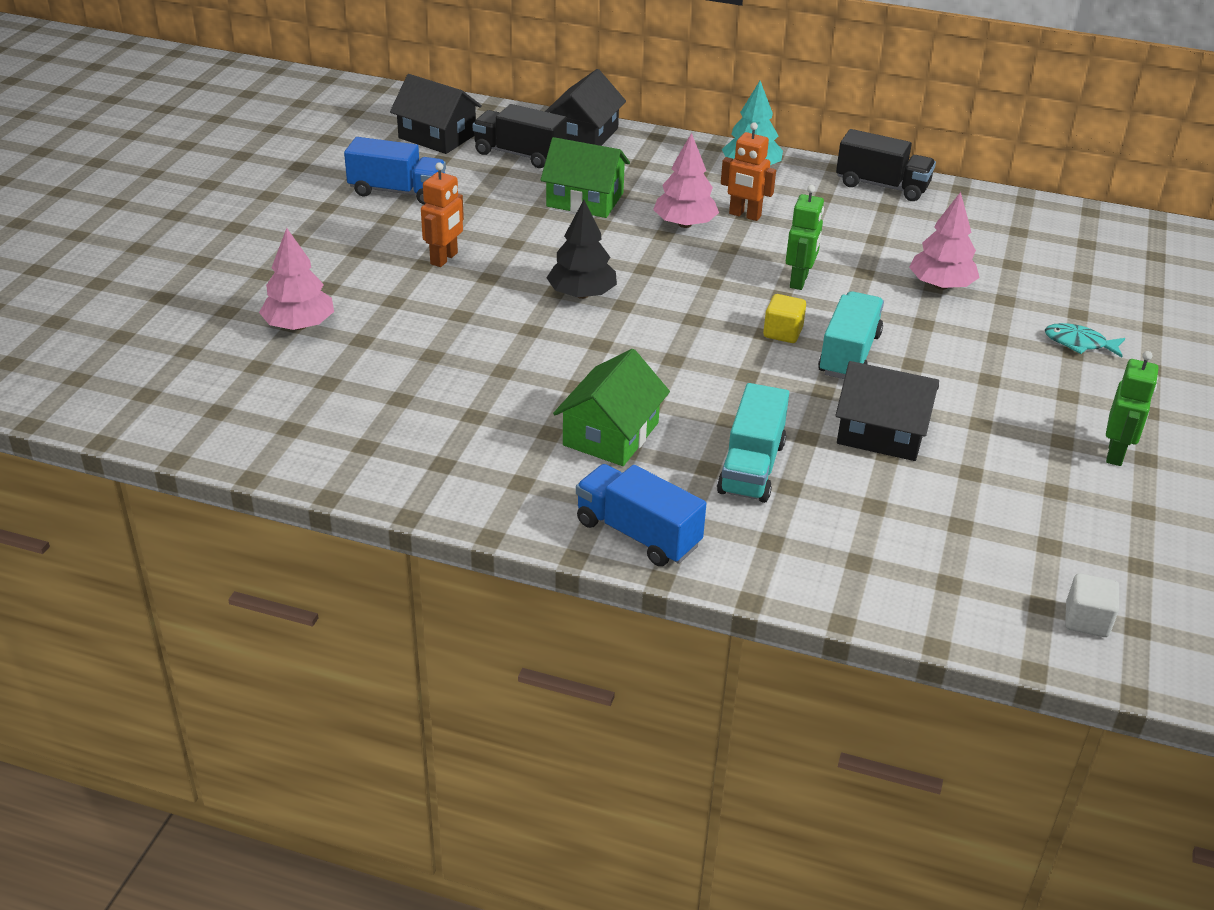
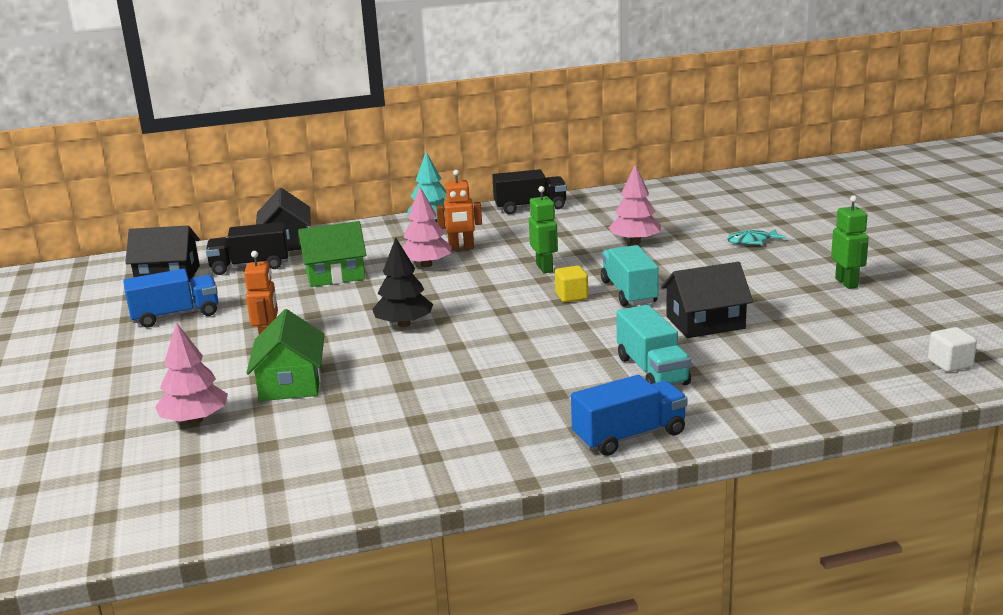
camera: 30 degrees left, 15 degrees down
green house [553,349,670,466] -> green house moved to [246,309,325,401]
blue truck [576,464,706,566] -> blue truck turned 150 degrees clockwise [571,375,688,456]

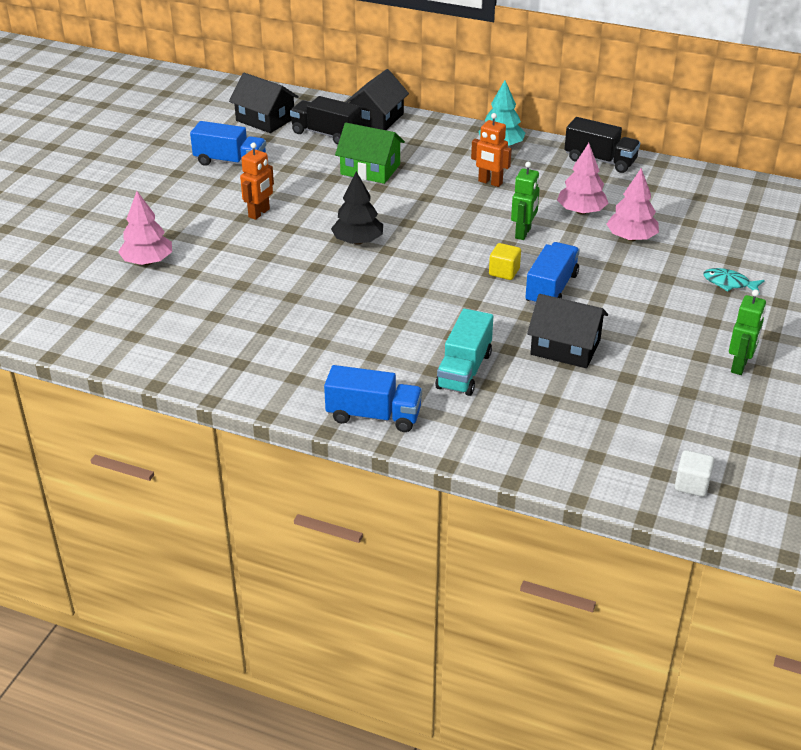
camera: 35 degrees right, 15 degrees up
green house [246,309,325,401] -> none
pink tree [402,187,452,267] -> pink tree moved to [557,143,608,215]
turquoise truck [601,245,659,306] -> blue truck [525,242,580,305]

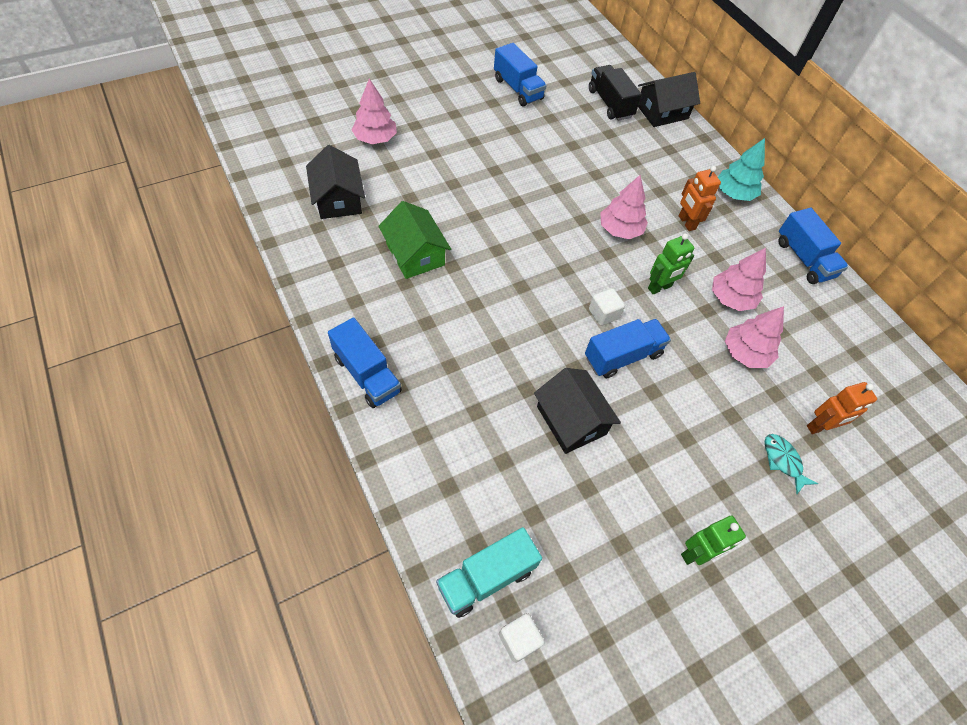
camera: 35 degrees right, 20 degrees up
black house [229,73,299,133] -> black house moved to [306,145,365,219]
orange robot [240,143,274,220] -> orange robot moved to [807,382,877,434]
black tree [331,171,383,245] -> none
green house [335,123,405,184] -> green house moved to [378,201,451,279]
turquoise truck [435,309,493,396] -> turquoise truck moved to [436,527,542,618]
yellow cube [489,243,521,280] -> white cube [589,288,625,326]
black truck [565,117,640,173] -> blue truck [778,208,848,284]
none -> pink tree [600,175,648,239]

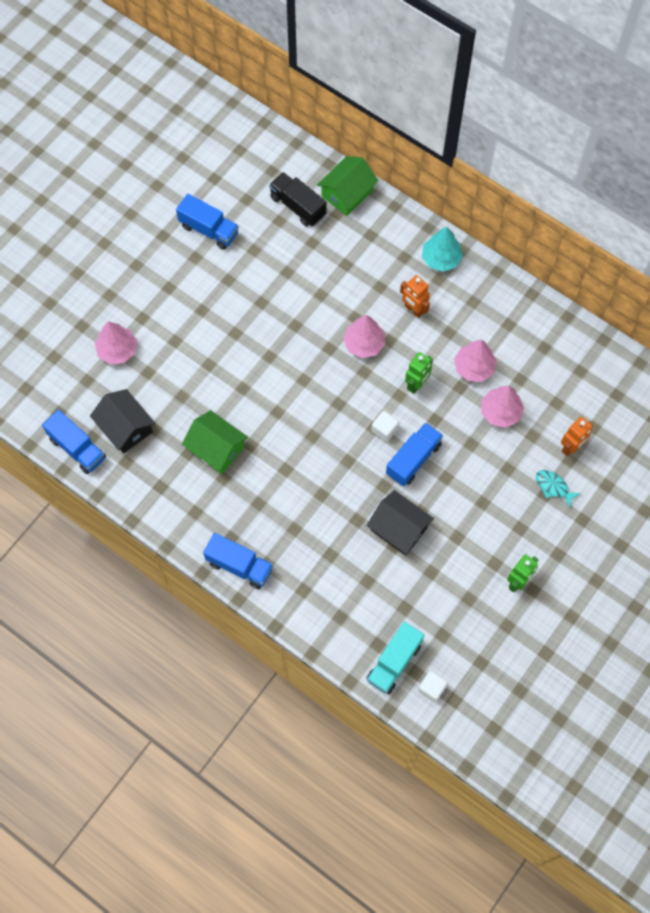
camera: 20 degrees left, 10 degrees up
black house [638,72,700,127] -> green house [317,156,379,216]
blue truck [778,208,848,284] -> blue truck moved to [42,410,106,474]

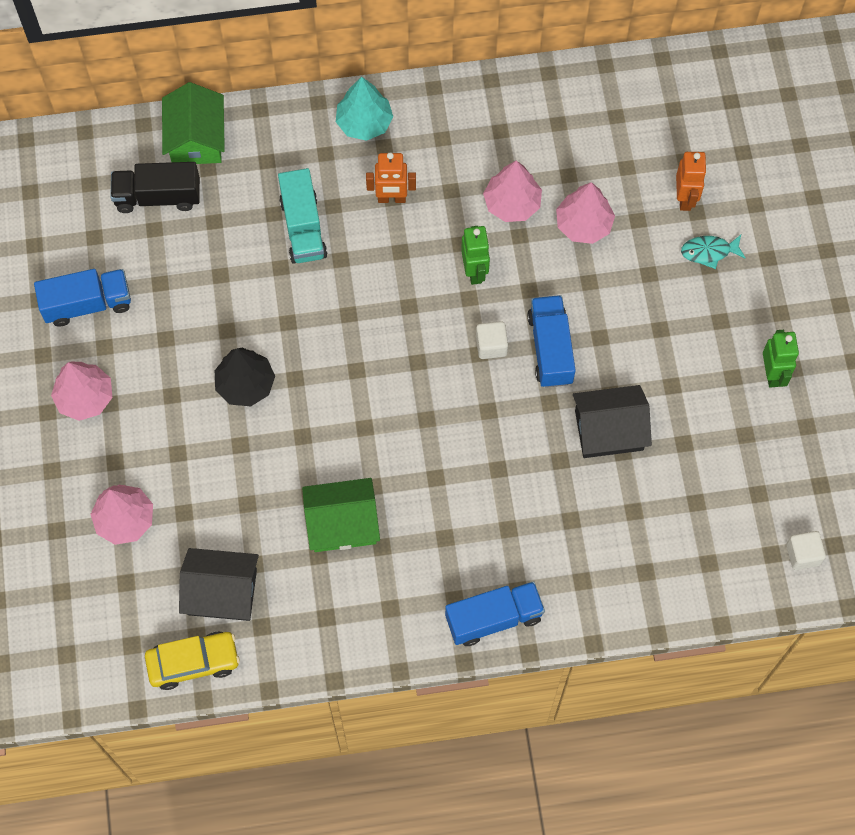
camera: 45 degrees left, 0 degrees up
blue truck [42,410,106,474] -> yellow car [145,631,240,690]
pink tree [343,315,385,358] -> pink tree moved to [51,362,112,421]
turquoise truck [366,622,424,694] -> turquoise truck moved to [278,168,327,264]
none -> black tree [215,347,275,406]

